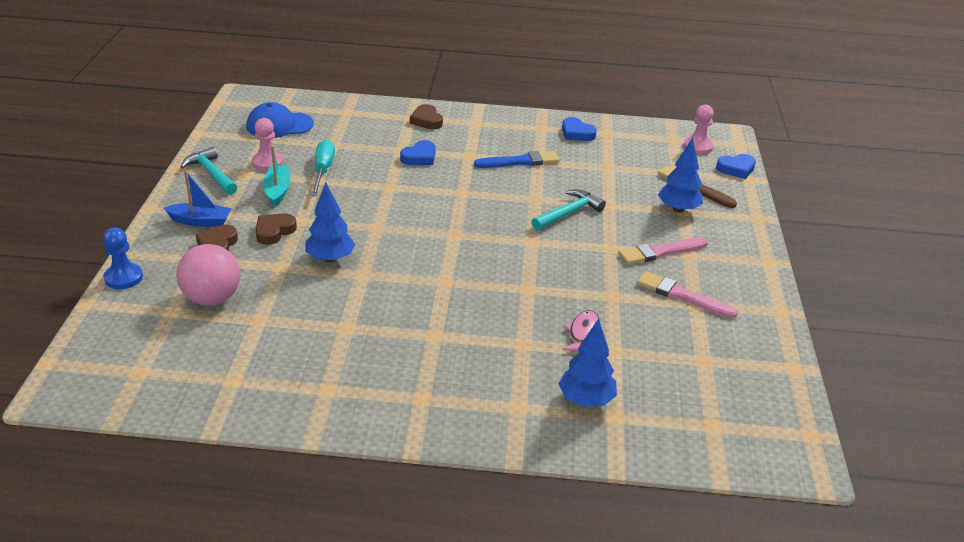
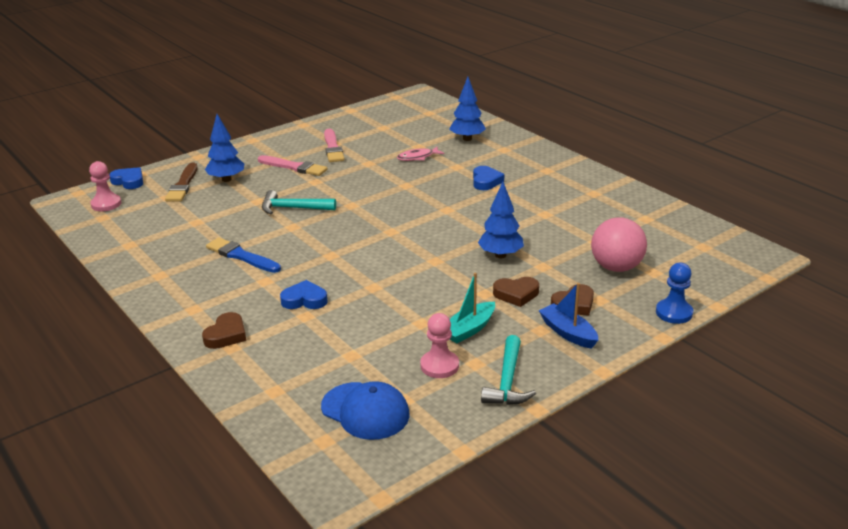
camera: 130 degrees left, 5 degrees down
turquoise screwdriver [311,139,335,196] -> none
blue heart [562,117,597,141] -> blue heart moved to [473,166,504,190]

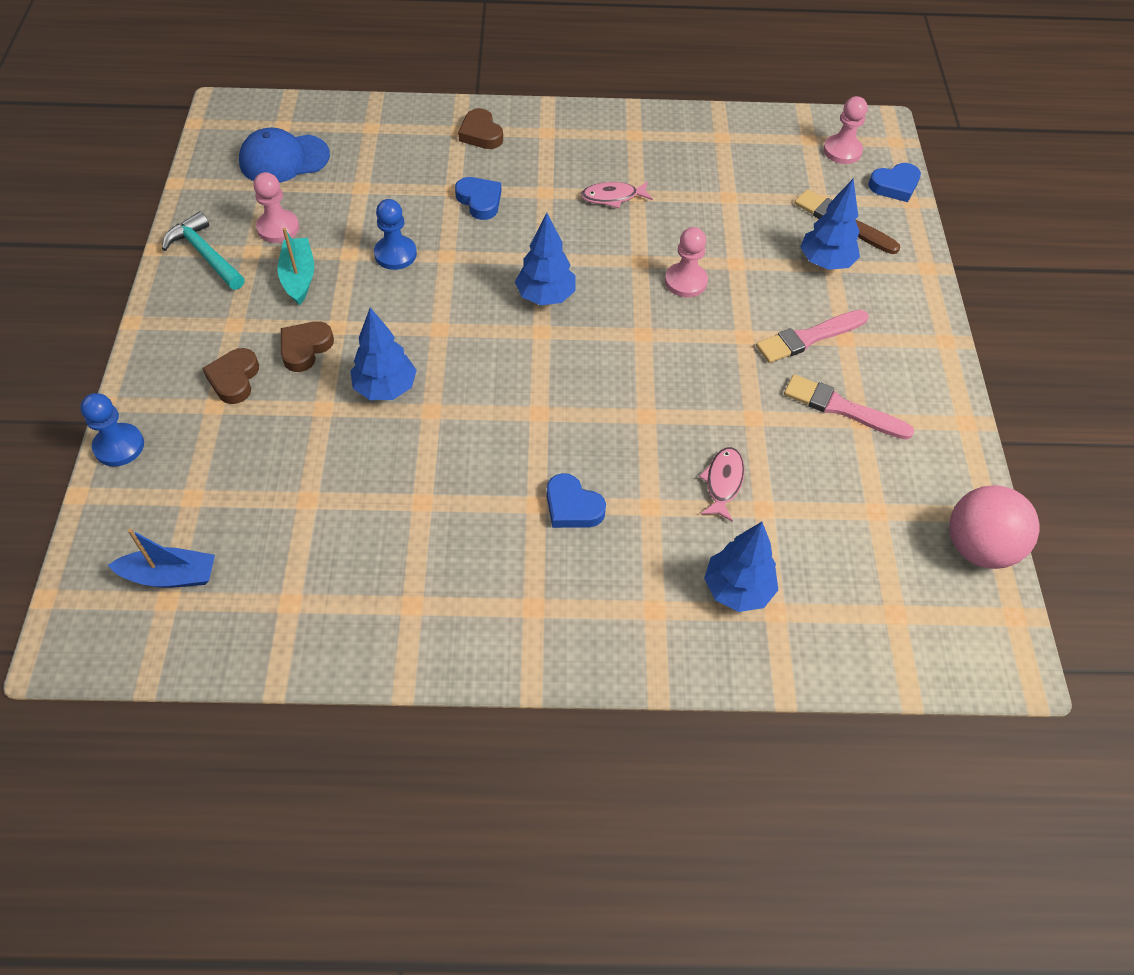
camera: 125 degrees right, 25 degrees up
blue brush [206,238,281,273] -> pink fish [581,181,653,208]
turquoise hammer [262,190,336,214] -> pink pawn [665,227,708,297]
blue heart [280,280,328,309] -> blue heart turned 75 degrees counterclockwise [455,177,501,220]
blue boat [539,283,598,349] -> blue boat moved to [108,529,215,588]
pink ball [591,217,647,272] -> pink ball moved to [949,485,1040,569]
none -> blue pawn [374,199,417,270]
none -> blue tree [515,213,575,305]

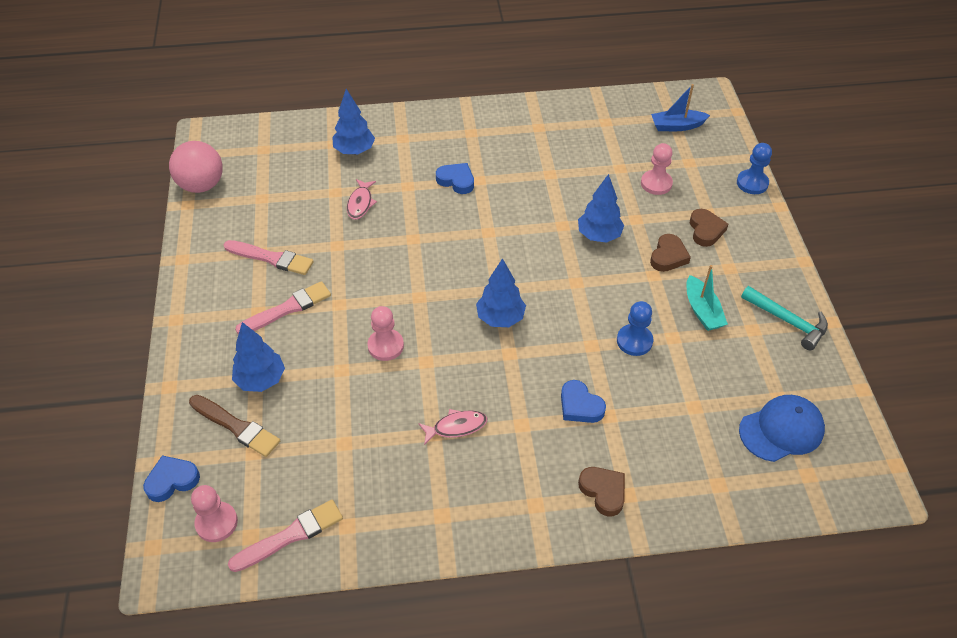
camera: 175 degrees right, 5 degrees down
pink pawn [253,172,299,243] -> pink pawn moved to [641,143,673,195]
none -> pink brush [228,500,343,572]

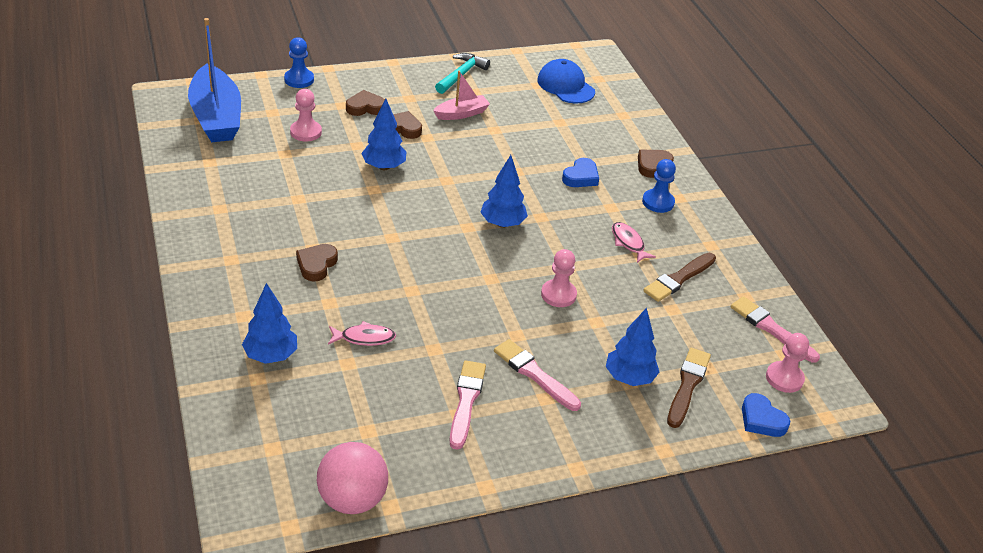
camera: 105 degrees left, 10 degrees down
blue heart [436,163,474,194] -> brown heart [296,244,338,282]
blue pawn [617,301,653,356] -> blue pawn moved to [642,159,676,213]
blue boat [651,84,710,131] -> blue boat [188,18,241,142], size x1.94
turquoise boat [686,265,728,331] -> pink boat [433,71,490,120]
none -> brown brush [643,253,716,302]

